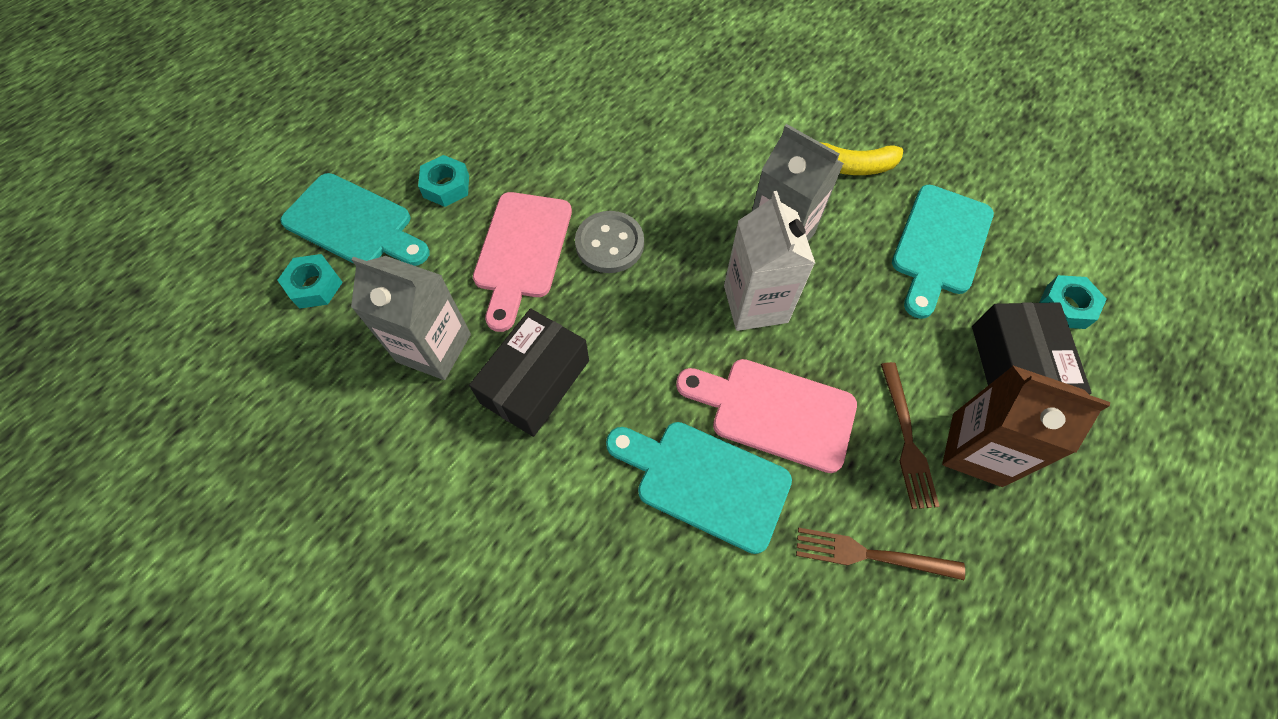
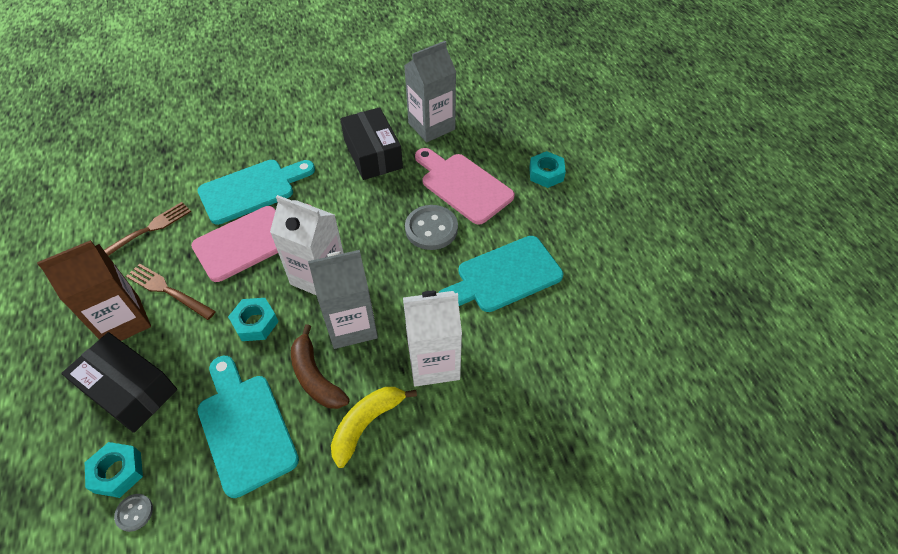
camera: 125 degrees right, 10 degrees down
turquoise nut [278,254,343,309] -> turquoise nut moved to [228,298,279,341]
turquoise cutting board [280,173,430,266] -> turquoise cutting board moved to [438,236,563,312]
none -> grey button [114,494,153,532]
none -> brown banana [291,324,350,409]
none -> white carton [403,291,462,387]

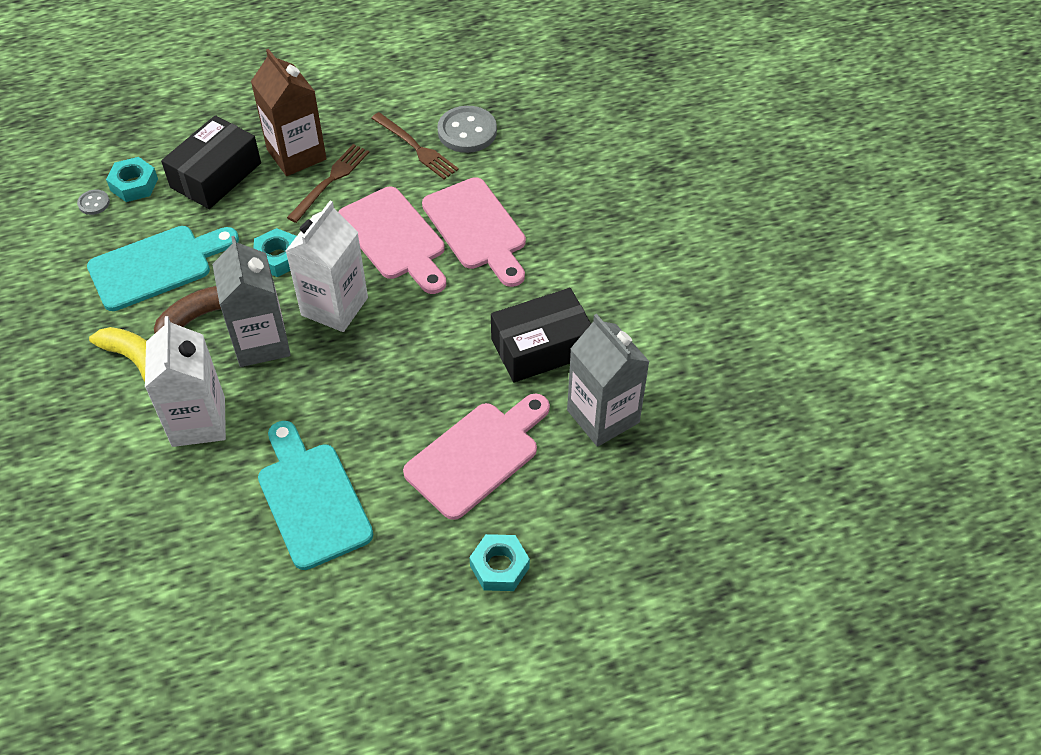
camera: 90 degrees right, 0 degrees up
turquoise cutting board [197,160,315,225] -> pink cutting board [422,177,526,287]
grey button [405,205,458,250] -> grey button moved to [437,106,497,153]

